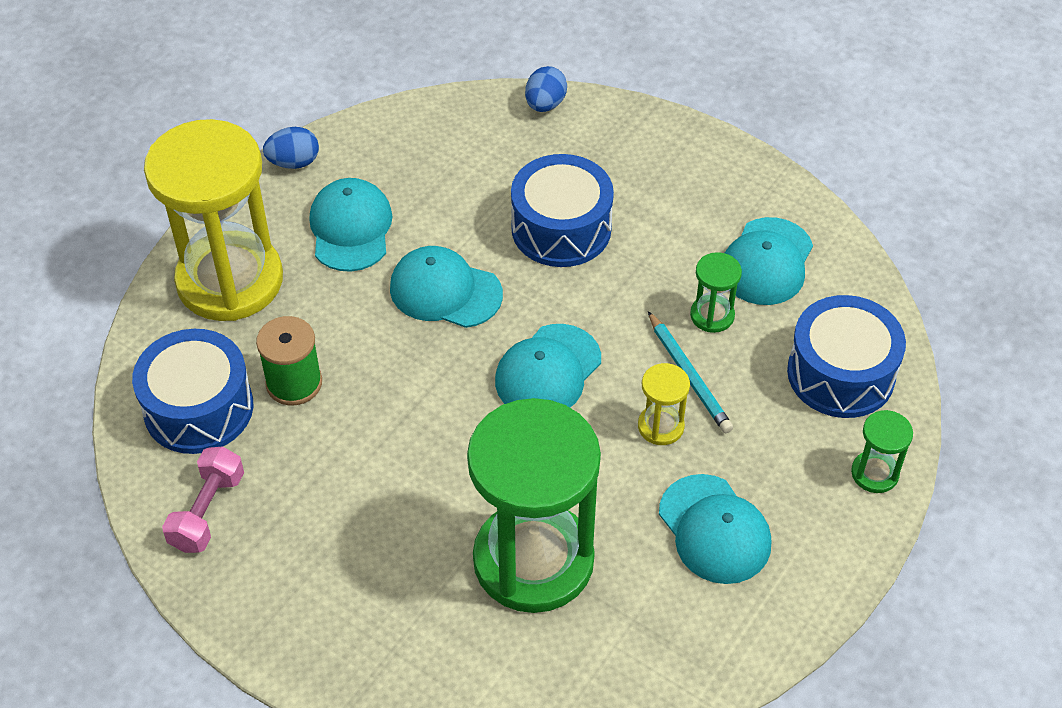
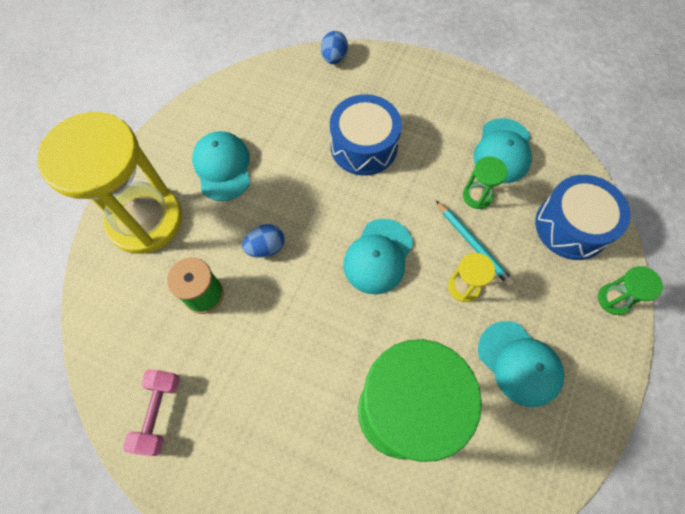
camera: 10 degrees left, 15 degrees up
blue drum [132,329,253,454] -> none
blue egg [263,127,319,169] -> blue egg moved to [242,224,285,258]
turquoise cap [390,246,503,328] -> none

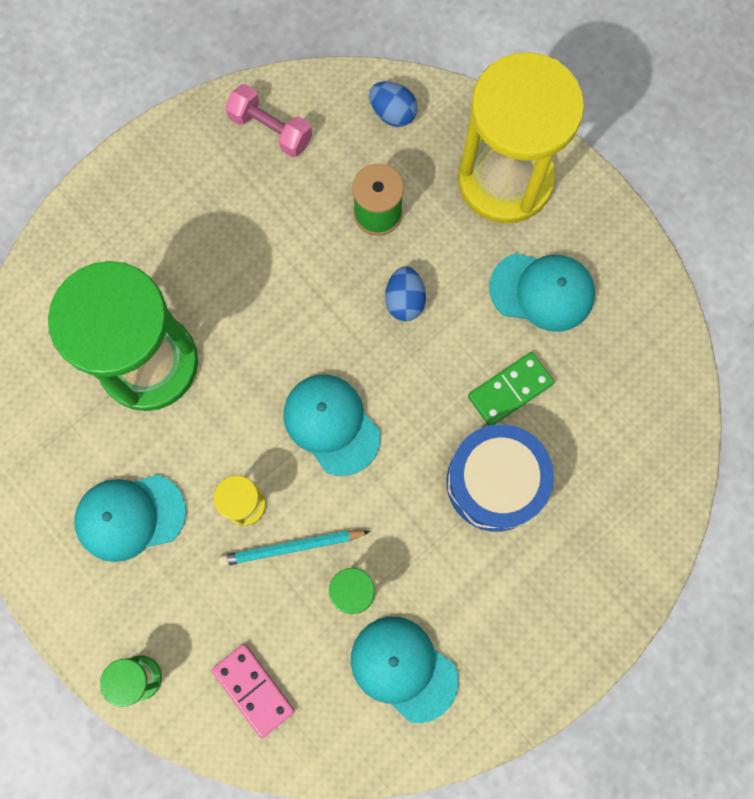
camera: 115 degrees right, 10 degrees up
blue egg [321,31,348,64] -> blue egg moved to [369,81,418,127]
blue drum [535,175,630,260] -> pink domino [212,644,295,738]
none -> green domino [468,352,554,426]

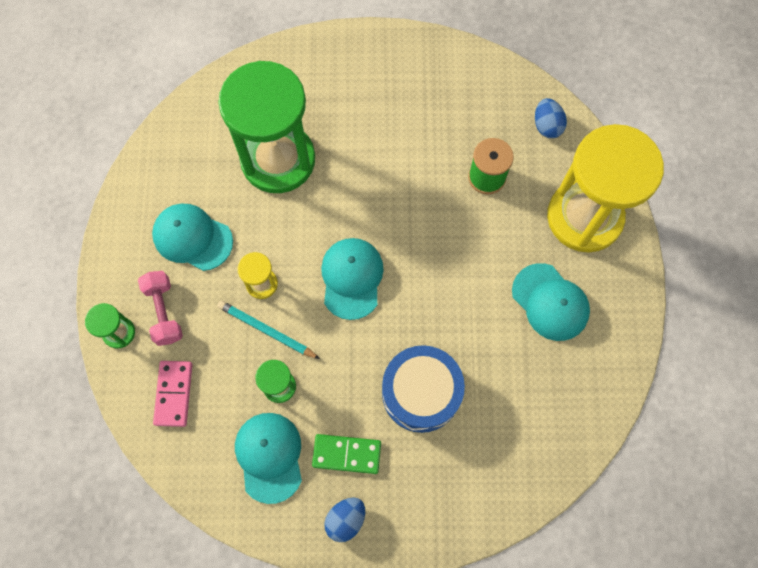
camera: 40 degrees right, 5 degrees down
pink dumbbell [225,84,312,157] -> pink dumbbell moved to [138,271,183,346]
blue egg [385,266,426,321] -> blue egg moved to [324,497,365,542]
green domino [468,352,554,426] -> green domino moved to [312,434,381,474]

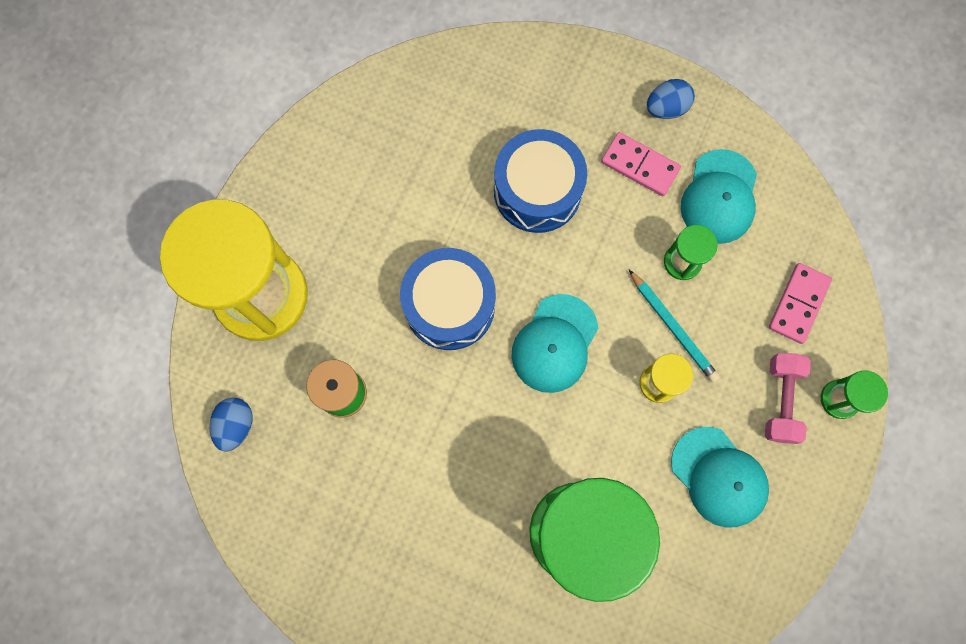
camera: 155 degrees left, 5 degrees up
green domino [312,434,381,474] -> pink domino [601,132,681,196]
turquoise cap [512,263,590,341] -> none
none -> blue drum [400,248,496,350]

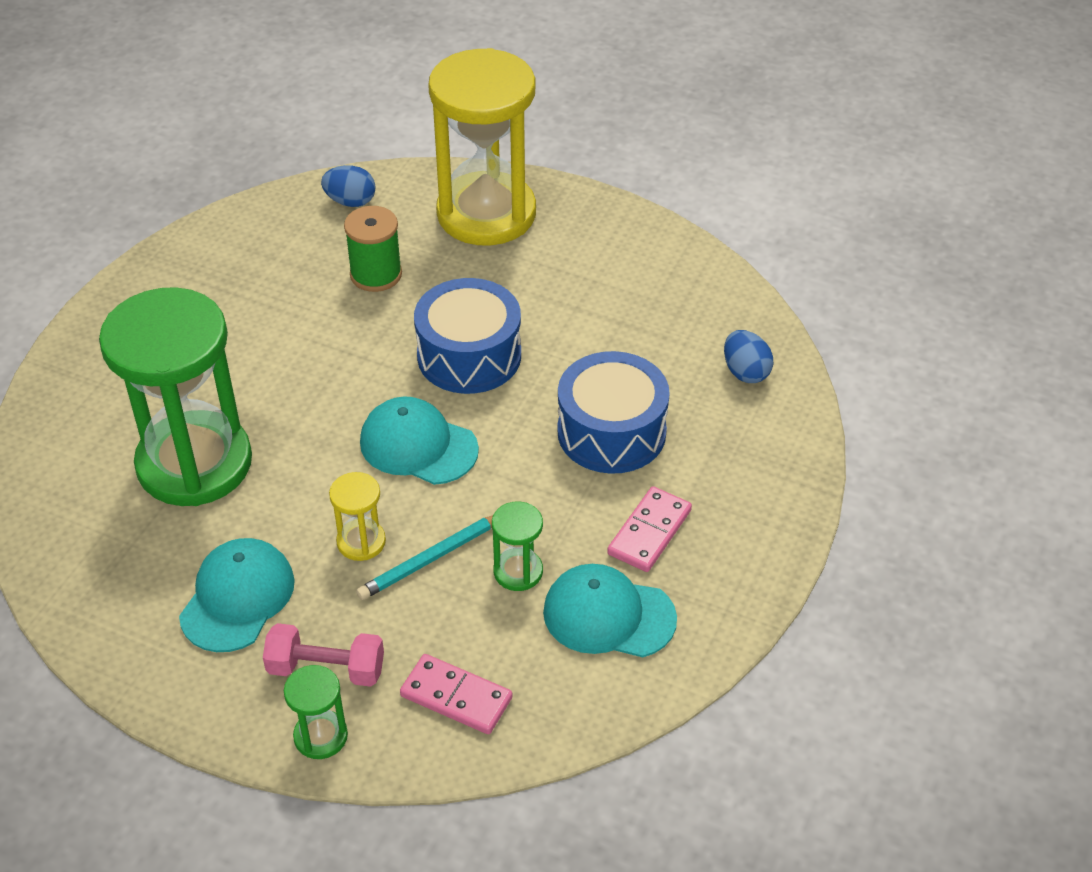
camera: 90 degrees right, 30 degrees down
blue egg [647,79,695,119] -> blue egg moved to [724,330,773,383]
turquoise cap [671,427,769,528] -> turquoise cap turned 150 degrees clockwise [179,538,295,652]

